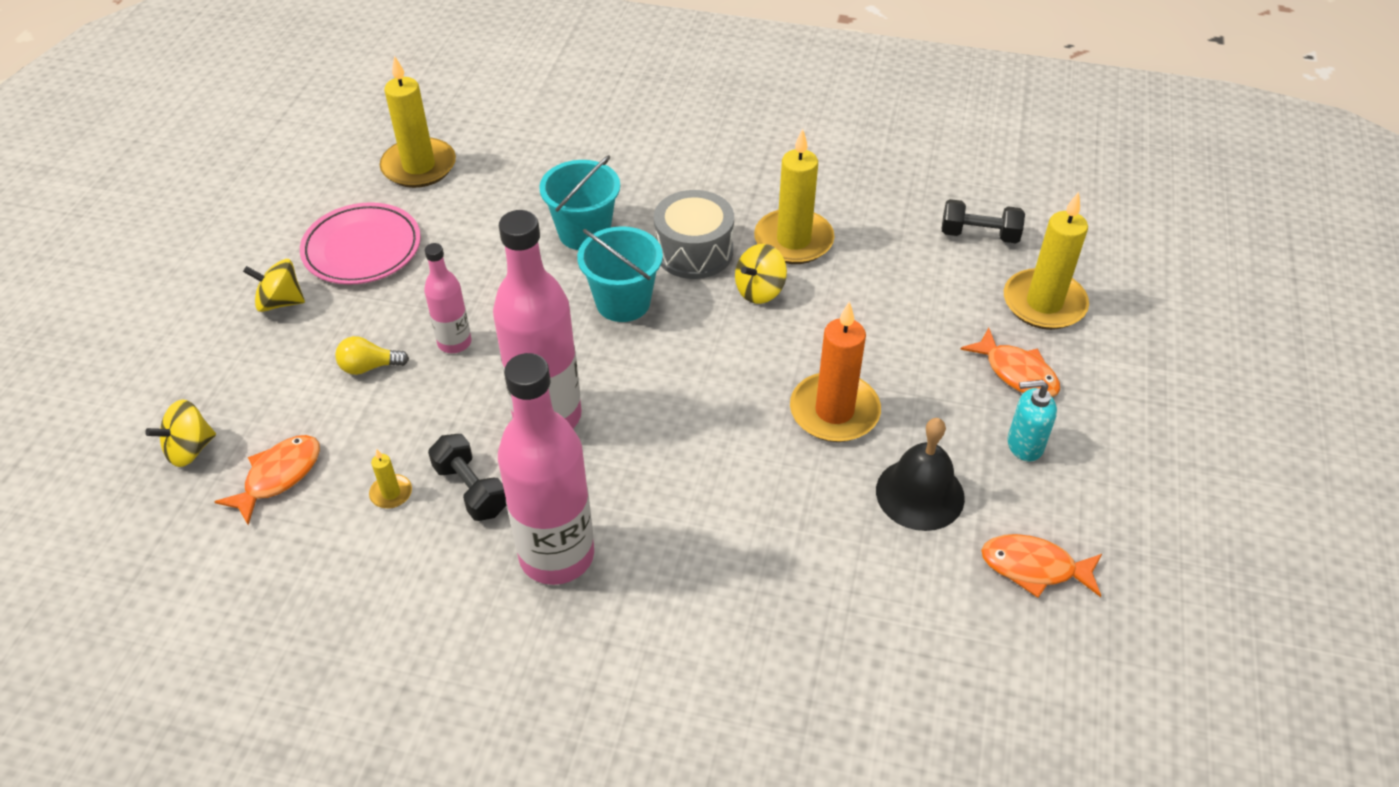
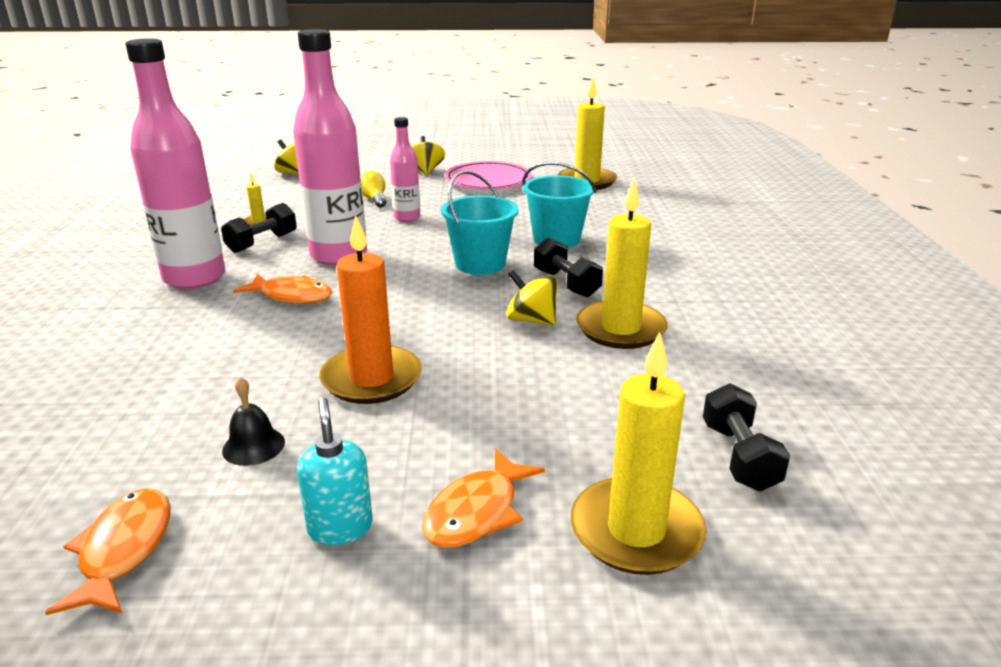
camera: 75 degrees right, 20 degrees down
orange fish [214,435,320,525] -> orange fish moved to [233,273,332,304]
grey drum [654,190,734,279] -> black dumbbell [534,238,603,297]
black bell [876,418,965,531] -> black bell [222,377,285,466], size x0.57

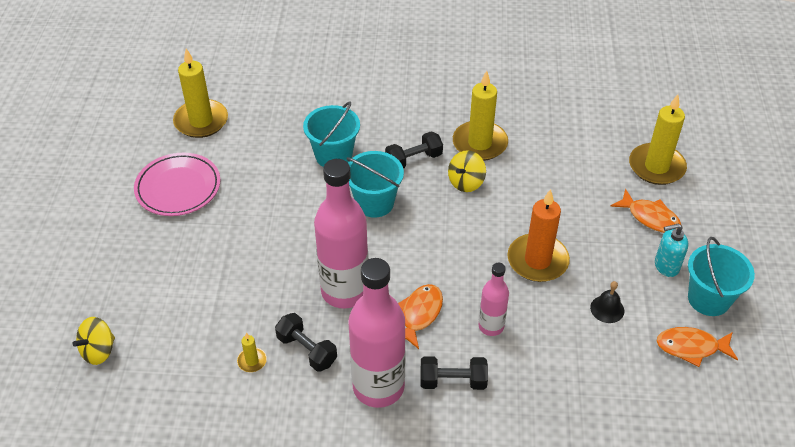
camera: 85 degrees left, 20 degrees up
yellow light bulb [360,171,386,207] -> none
pink bottle [390,117,420,222] -> pink bottle moved to [478,263,509,336]
yellow spinning top [411,136,445,175] -> none
black dumbbell [703,383,790,491] -> black dumbbell moved to [420,356,488,390]
none -> turquoise bucket [688,237,755,316]

